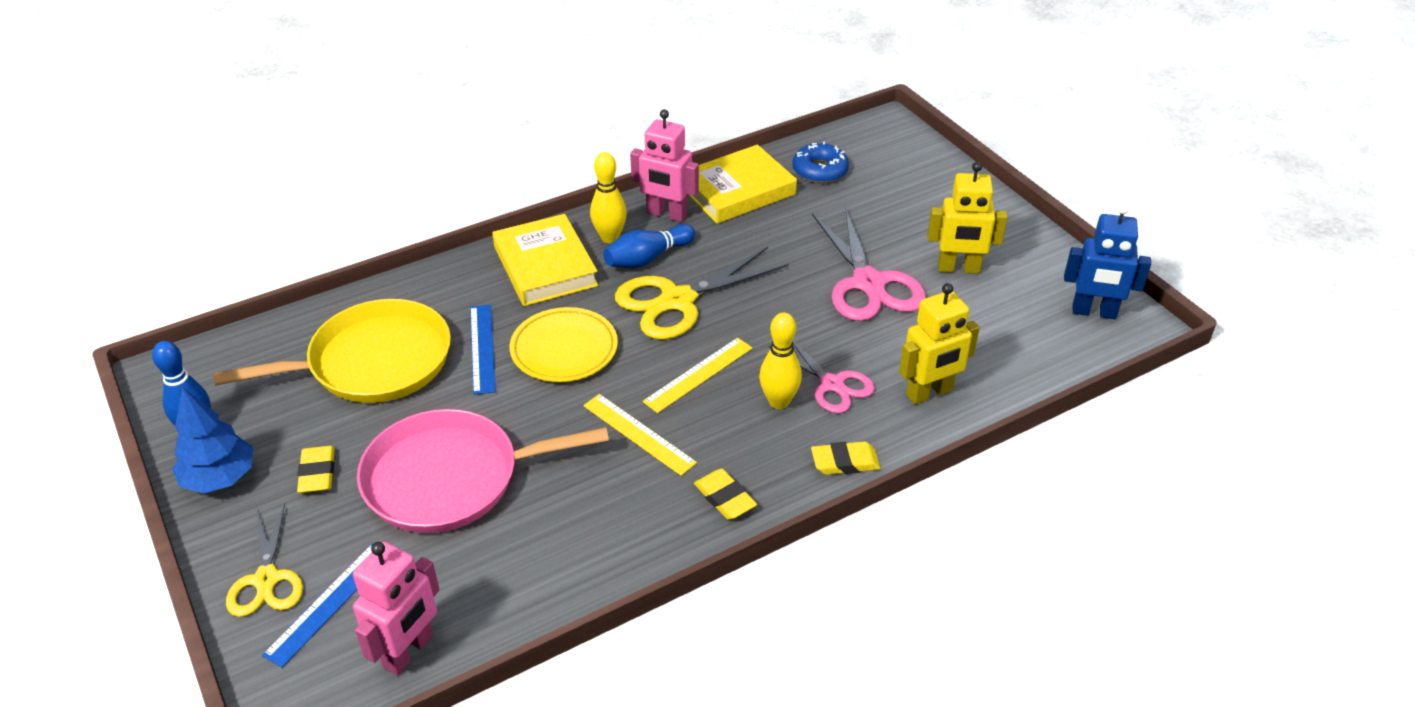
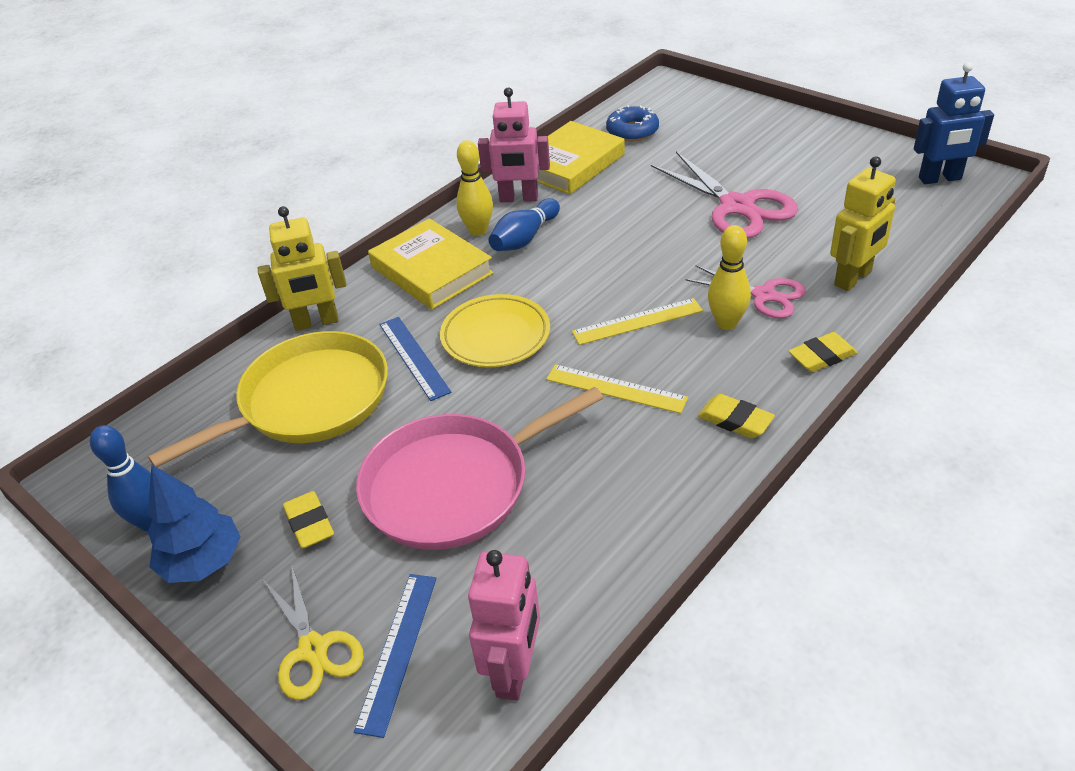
camera: 15 degrees left, 0 degrees up
yellow scissors [615,247,789,340] -> none
yellow ruler [643,337,753,413] -> yellow ruler turned 45 degrees clockwise [572,298,703,345]
yellow robot [927,162,1008,274] -> yellow robot moved to [258,206,347,331]

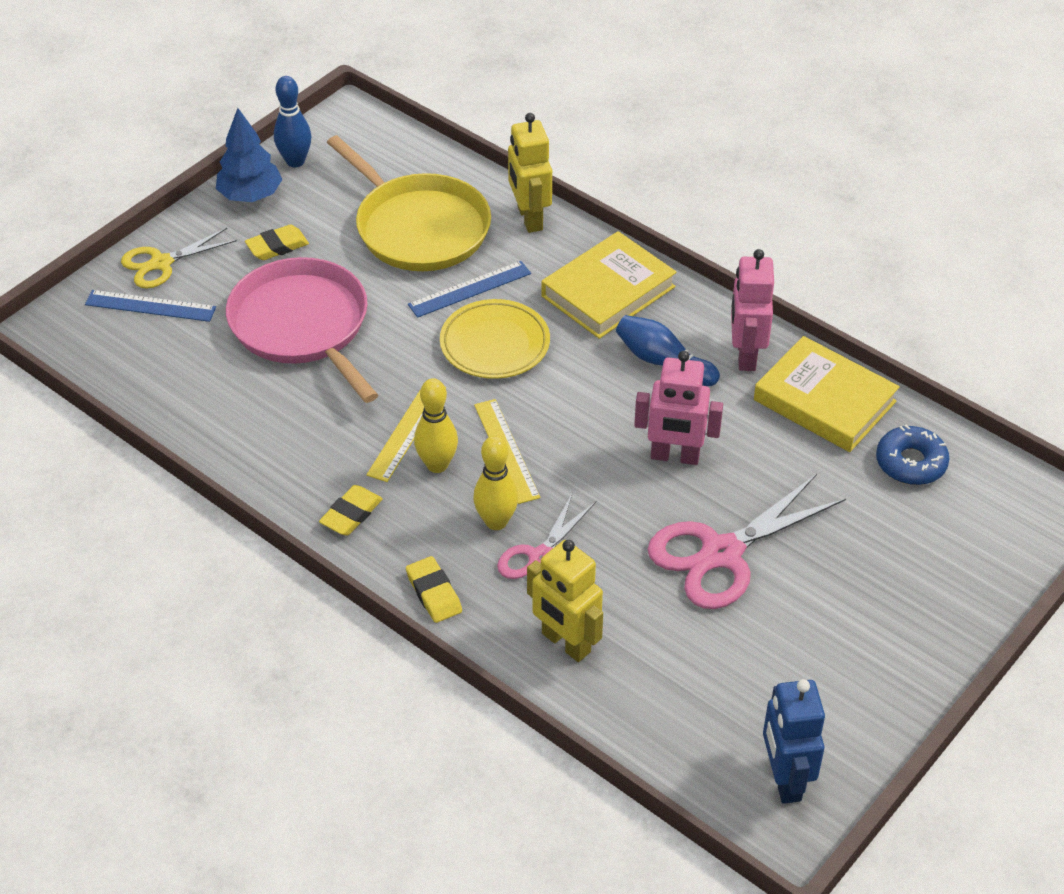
camera: 85 degrees right, 5 degrees up
yellow bowling pin [456,140,493,236] -> yellow bowling pin moved to [414,378,458,473]
pink robot [468,550,540,701] -> pink robot moved to [634,351,723,465]

